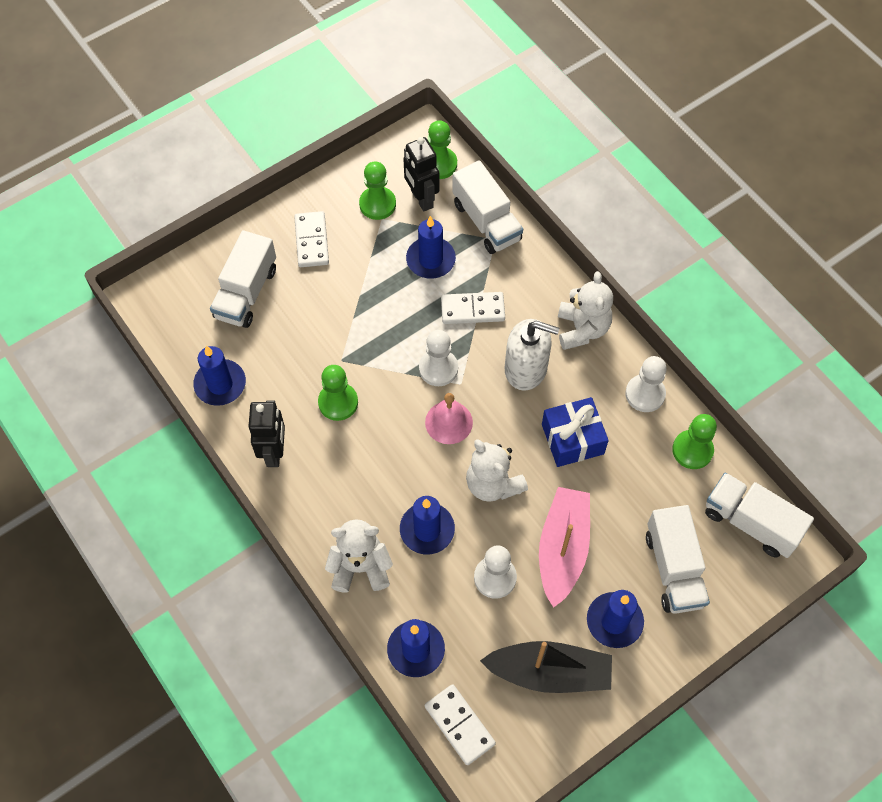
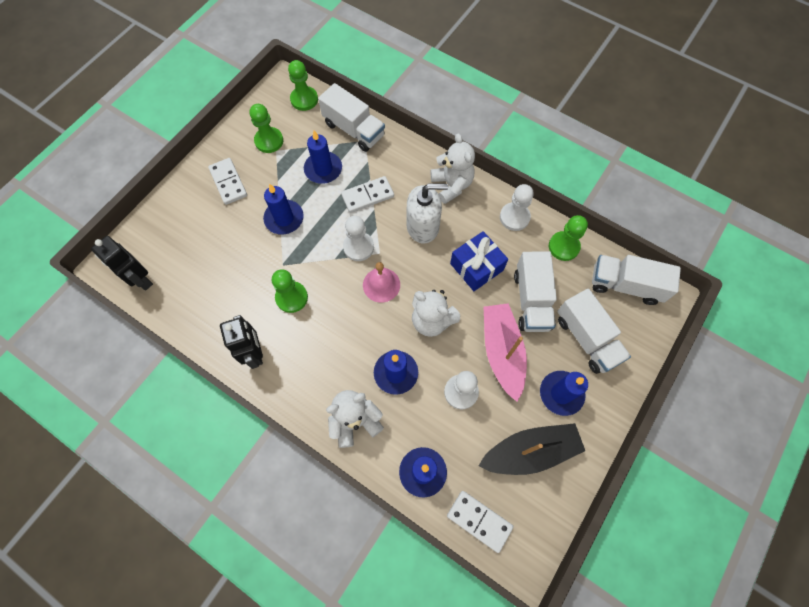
camera: 20 degrees left, 5 degrees up
blue candle [193,346,246,406] -> blue candle moved to [263,184,304,235]
white truck [210,230,276,328] -> white truck moved to [514,251,557,332]
black robot [403,137,439,211] -> black robot moved to [91,236,153,291]

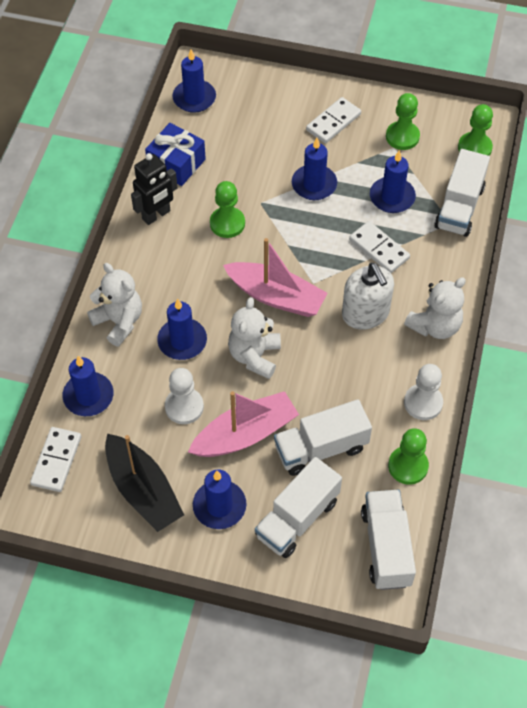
camera: 70 degrees right, 10 degrees down
black robot [91,236,153,291] -> blue candle [172,49,216,113]
white pawn [343,216,374,261] -> none
pink bell [363,262,400,302] -> pink boat [223,238,328,317]
blue gift [450,231,508,291] -> blue gift moved to [145,123,206,186]

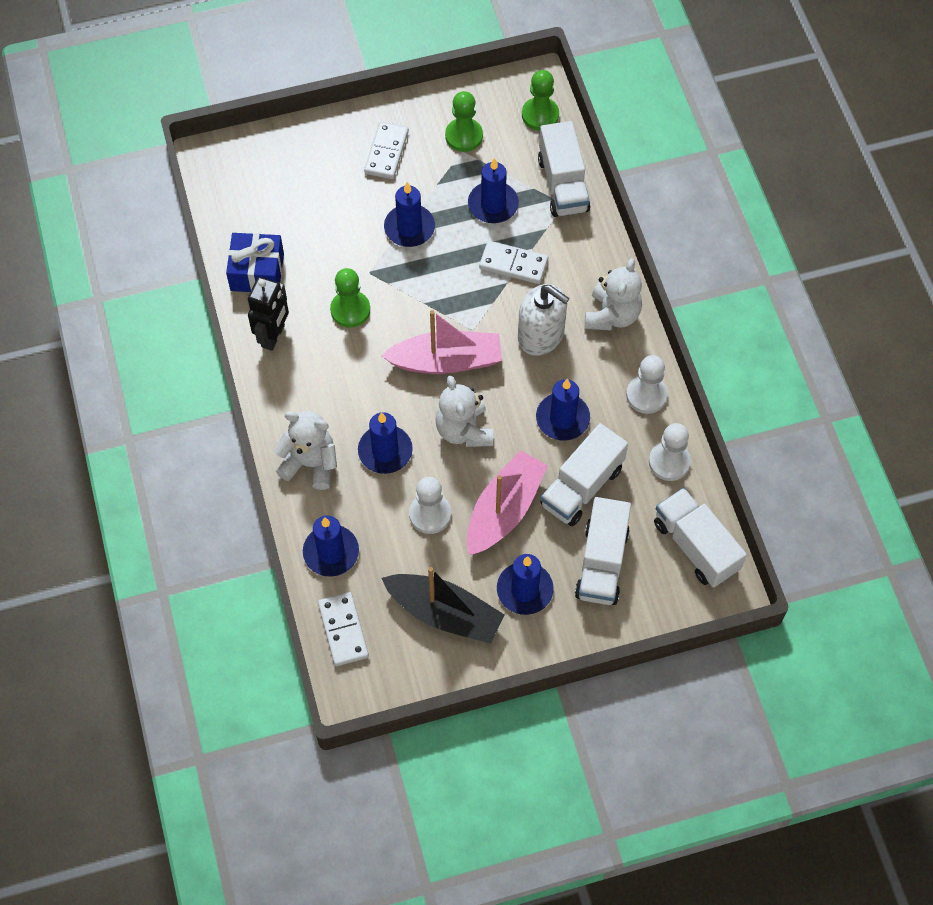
camera: 30 degrees left, 5 degrees up
blue candle [172,49,216,113] -> blue candle moved to [536,379,590,440]
green pawn [388,428,429,485] -> white pawn [649,423,691,481]

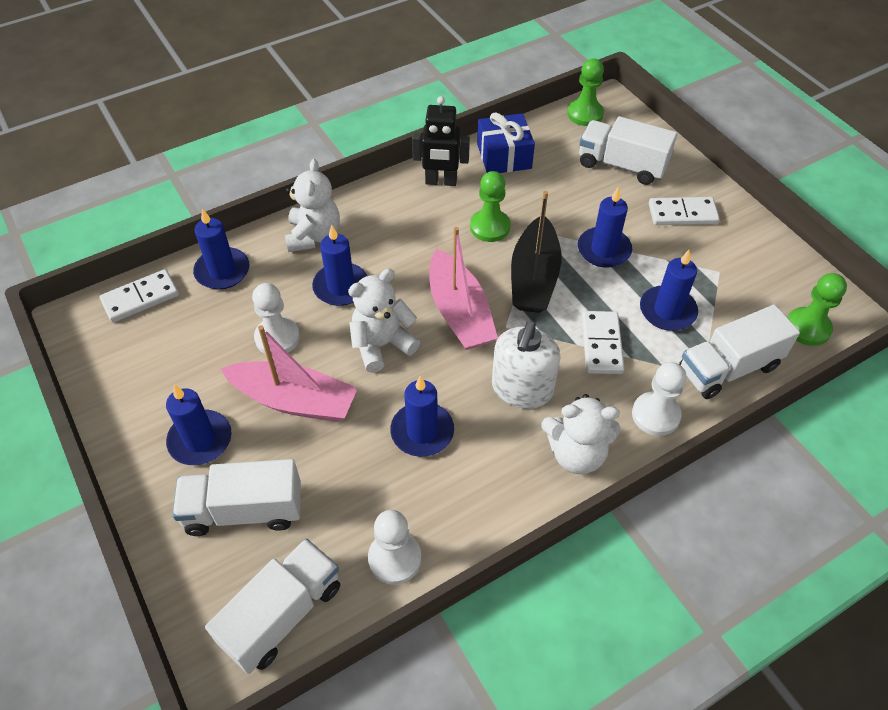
camera: 75 degrees right, 10 degrees down
black boat [382,567,505,644] -> black boat moved to [511,191,562,313]
green pawn [445,91,483,152] -> green pawn moved to [567,59,604,126]
white truck [540,423,628,526] -> white truck moved to [579,116,677,185]
white pawn [626,355,668,414] -> white pawn moved to [632,362,686,436]

